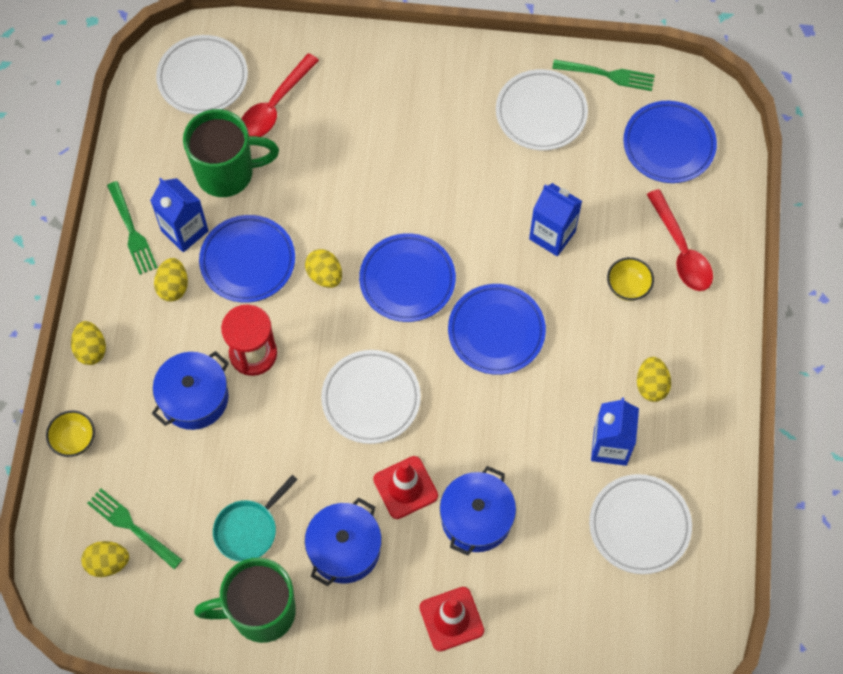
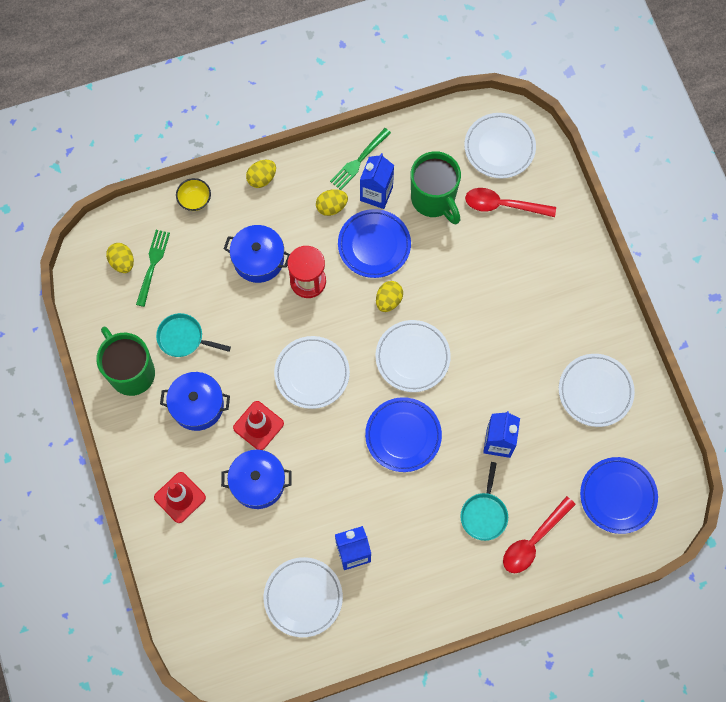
camera: 65 degrees right, 5 degrees up
blue plate [359,233,456,322] -> white plate [375,320,451,392]
green fork [552,59,655,91] -> none
yellow bowl [607,257,654,301] -> turquoise pan [461,462,508,541]
yellow egg [637,357,671,402] -> none

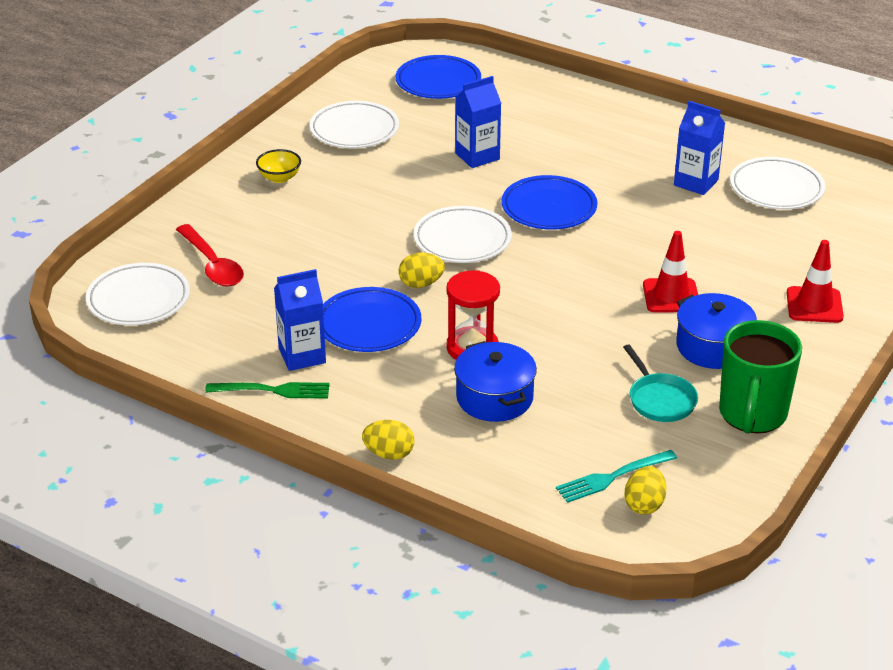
camera: 130 degrees left, 35 degrees down
green fork [136,230,170,307] -> turquoise fork [556,450,677,503]
yellow bowl [176,178,211,211] -> yellow bowl moved to [256,149,301,183]
blue pot [221,450,292,509] -> none
white plate [274,336,350,409] -> none
yellow egg [316,189,348,216] -> none
green mug [411,151,461,224] -> none
turquoise pan [461,462,508,541] -> none
red spoon [503,496,576,573] -> none

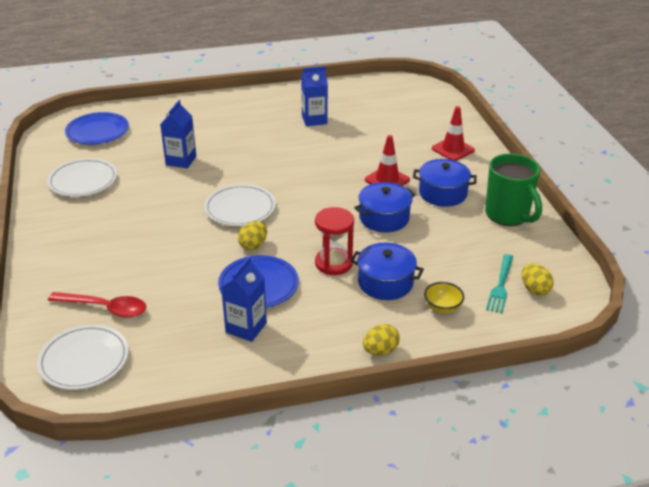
camera: 45 degrees left, 0 degrees up
green fork [205,382,330,399] -> none
yellow bowl [256,149,301,183] -> yellow bowl moved to [424,282,464,313]
blue plate [501,175,597,230] -> none
turquoise pan [623,344,698,422] -> none
white plate [730,157,825,209] -> none
none -> blue pot [354,182,416,232]

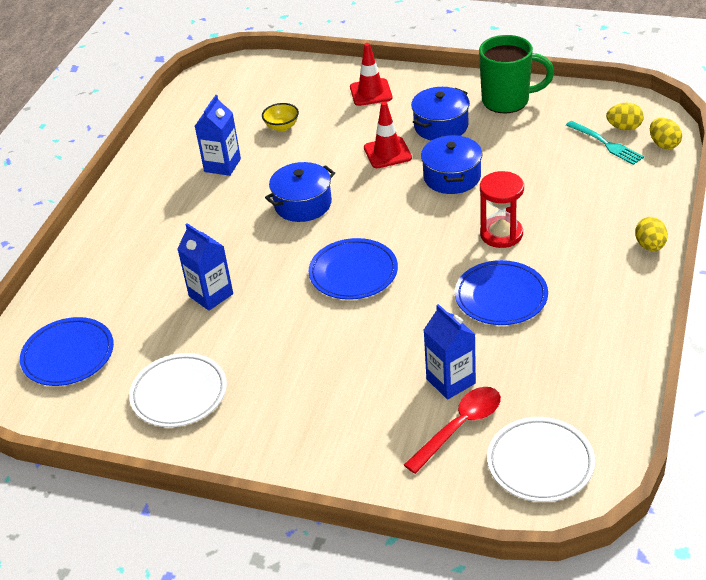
camera: 55 degrees left, 5 degrees up
white plate [204,184,276,226] -> blue plate [309,238,398,300]
blue carton [221,257,267,342] -> blue carton moved to [424,304,476,400]
yellow egg [238,221,267,250] -> yellow egg moved to [650,118,682,149]
blue pot [350,243,424,300] -> blue pot moved to [265,162,335,222]
yellow bowl [424,282,464,313] -> yellow bowl moved to [262,103,299,132]

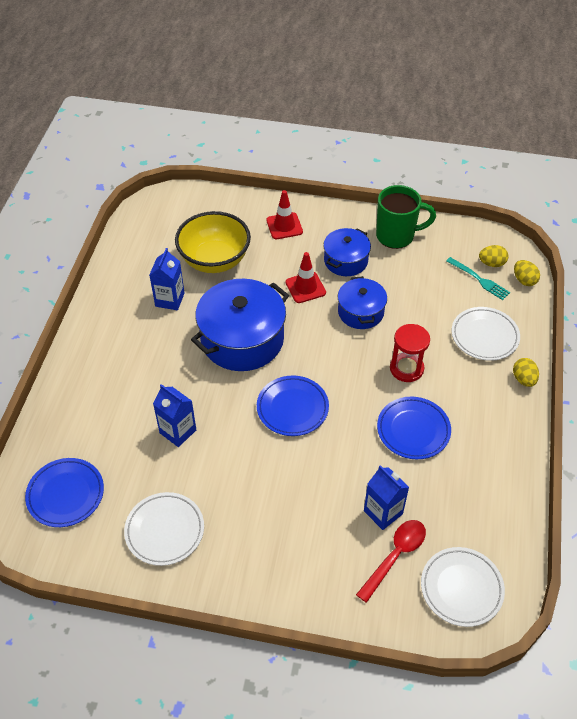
camera: 10 degrees left, 10 degrees up
yellow bowl [262,103,299,132] -> yellow bowl [175,211,251,273], size x2.41
blue pot [265,162,335,222] -> blue pot [191,279,289,371], size x1.75
none -> white plate [451,307,520,361]

